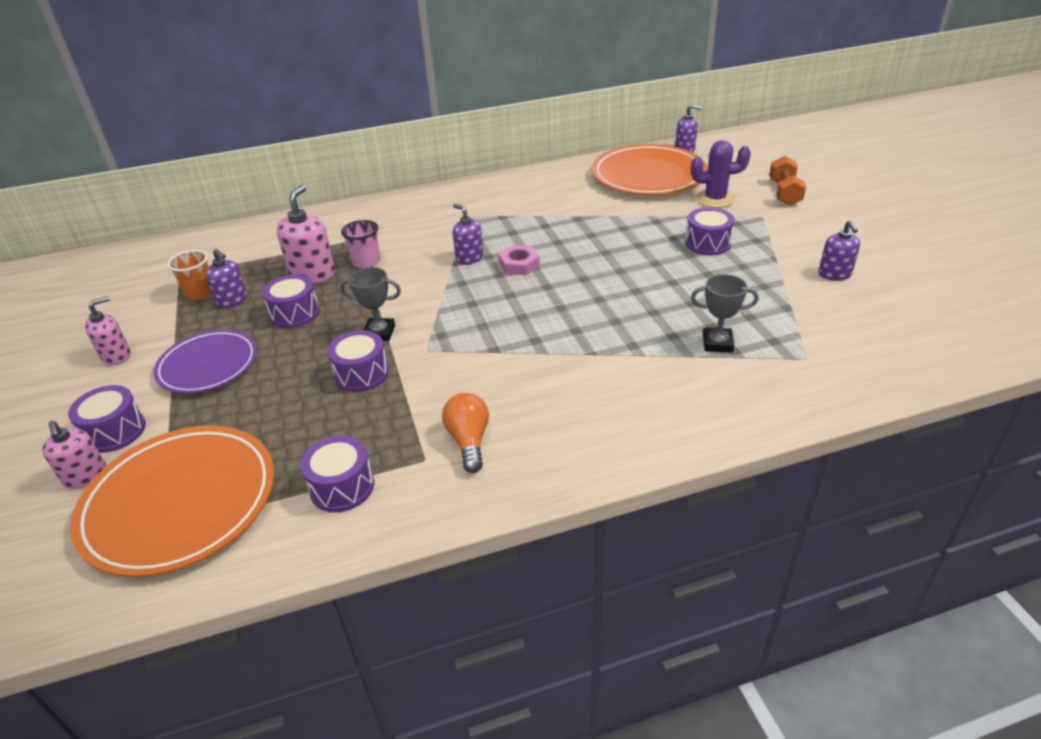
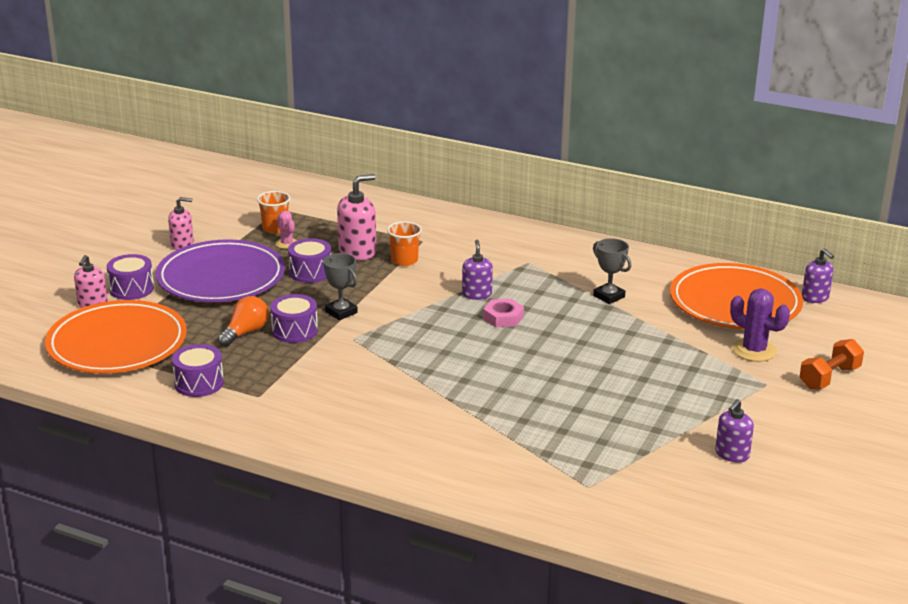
camera: 40 degrees right, 10 degrees down
purple plate [153,330,257,394] -> purple plate [155,239,285,302], size x1.57
purple soap dispenser [206,249,247,308] -> pink cactus [275,211,297,249]
pink cup [341,220,381,268] -> orange cup [387,221,422,266]
orange light bulb [442,393,489,473] -> orange light bulb moved to [218,296,269,347]
purple drum [685,207,735,256] -> none
grey trophy [691,274,759,353] -> grey trophy moved to [593,238,631,304]

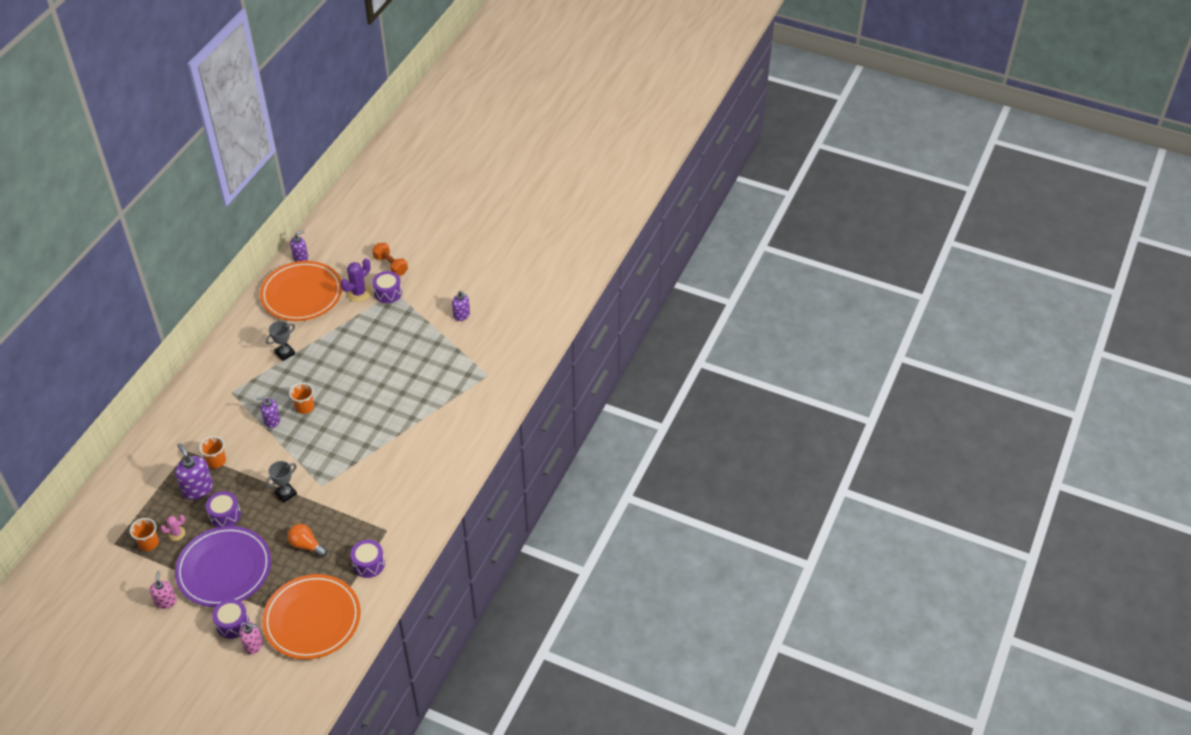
camera: 90 degrees left, 20 degrees up
purple drum [270,294,318,343] -> purple drum moved to [373,271,402,303]
pink soap dispenser [337,174,376,260] -> purple soap dispenser [175,443,213,500]
pink nut [483,299,524,327] -> orange cup [289,383,314,414]

